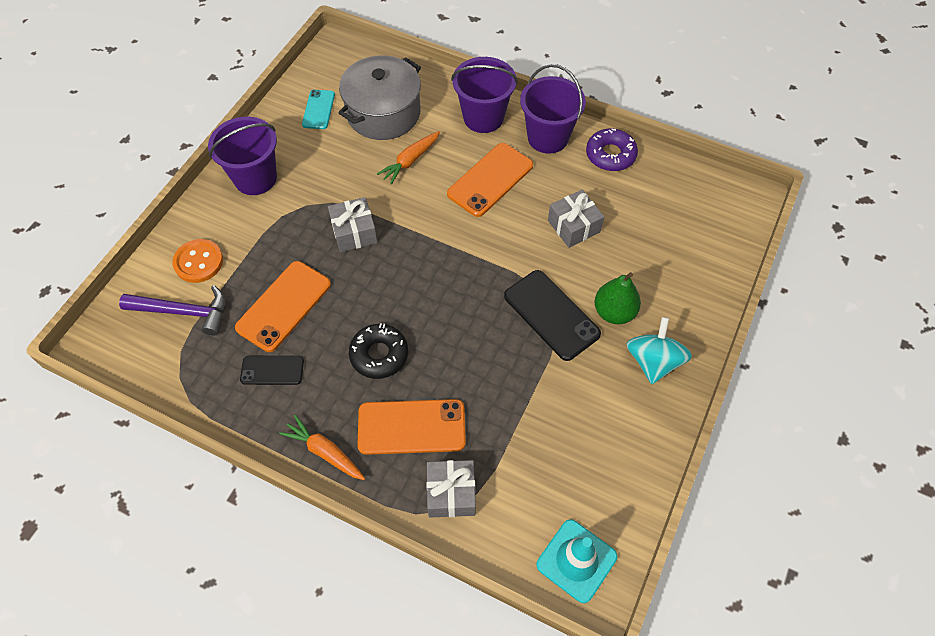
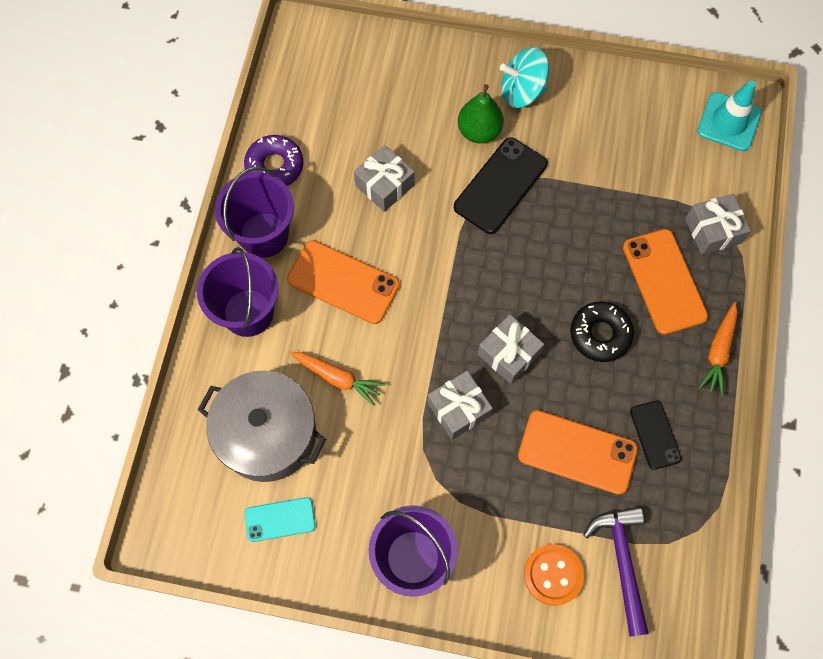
camera: 105 degrees left, 10 degrees up
none -> grey gift [478,314,544,384]

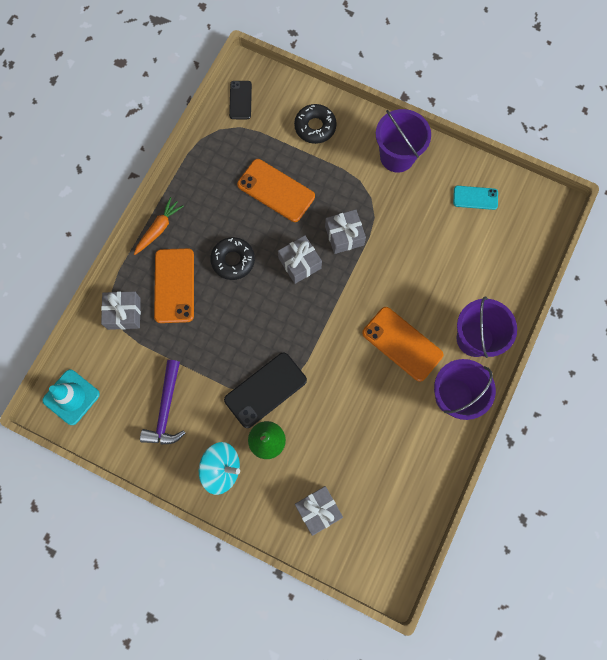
camera: 165 degrees left, 5 degrees up
grey pot [198,371,326,482] -> none
purple donut [244,135,303,186] -> none
orange carrot [290,352,385,406] -> none
grey gift [354,145,415,212] -> grey gift moved to [295,486,343,536]
orange button [524,544,584,606] -> black donut [294,104,337,144]
purple hammer [583,506,649,637] -> purple hammer moved to [140,360,185,445]
black phone [630,401,682,470] -> black phone moved to [229,81,252,119]

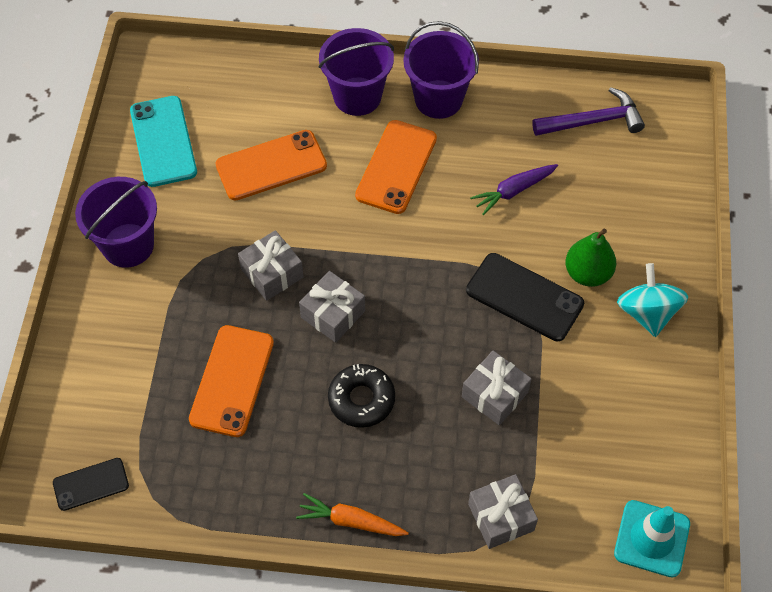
camera: 110 degrees left, 15 degrees down
purple hammer [140,360,185,445] -> purple hammer moved to [532,87,645,136]
orange phone [154,248,194,323] -> orange phone moved to [215,130,327,200]
black donut [294,104,337,144] -> none
grey gift [295,486,343,536] -> grey gift moved to [462,350,531,425]
turquoise phone [453,186,498,210] -> turquoise phone [130,96,197,187], size x1.68
none -> purple carrot [470,164,558,215]

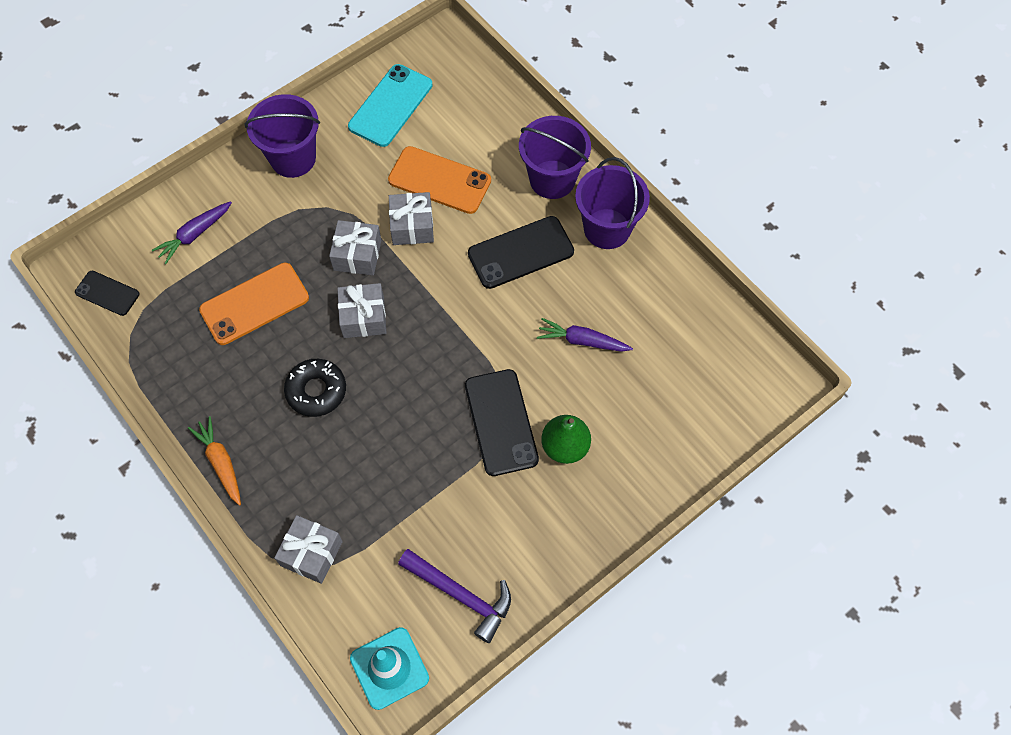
camera: 45 degrees right, 5 degrees up
orange phone [355,120,437,214] -> black phone [468,216,574,289]
grey gift [462,350,531,425] -> grey gift moved to [389,192,434,245]
purple hammer [532,87,645,136] -> purple hammer moved to [398,549,511,643]
turquoise spinning top [617,263,688,337] -> none
none -> purple carrot [152,201,232,264]

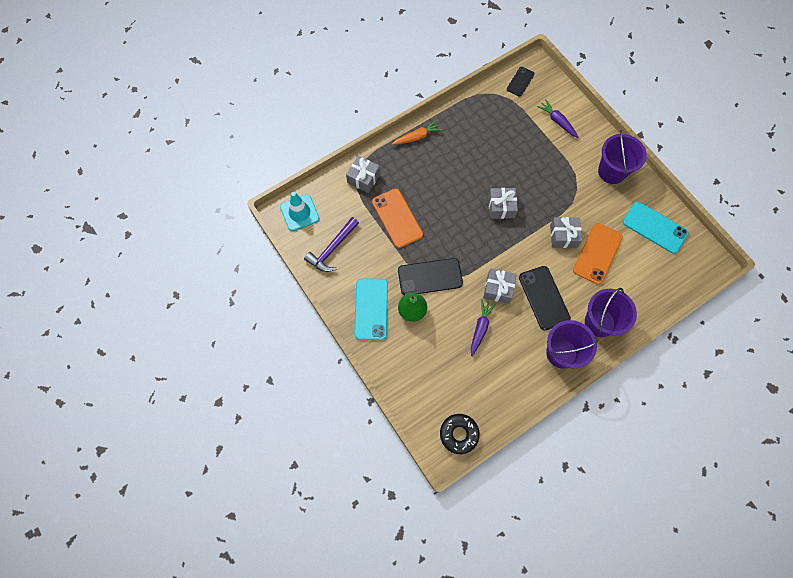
camera: 95 degrees right, 5 degrees up
orange phone [199,263,309,345] -> orange phone moved to [372,189,423,248]
black donut [284,359,346,417] -> black donut moved to [440,414,480,454]
grey gift [329,220,381,275] -> grey gift moved to [483,268,517,304]
none -> turquoise phone [354,278,388,340]

